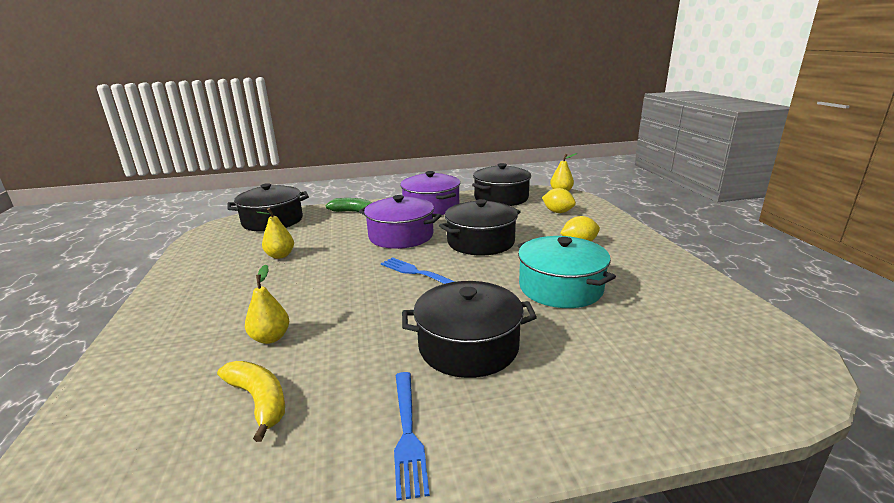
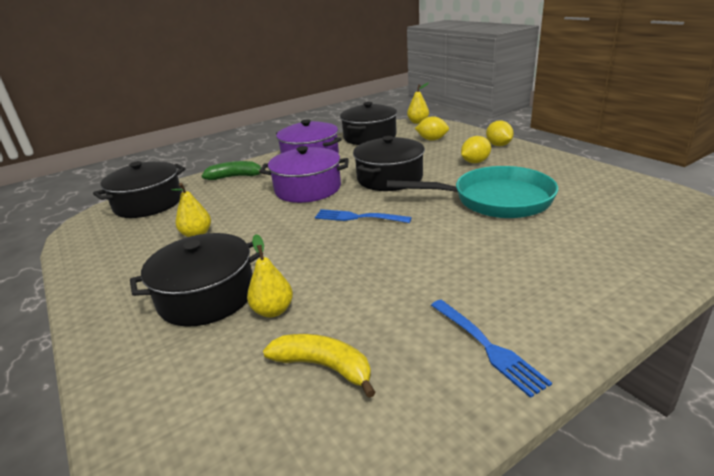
camera: 20 degrees left, 5 degrees up
black pot [402,281,537,378] -> black pot moved to [130,233,263,327]
turquoise pot [517,236,616,308] -> turquoise pan [387,166,558,218]
none -> yellow lemon [486,120,514,146]

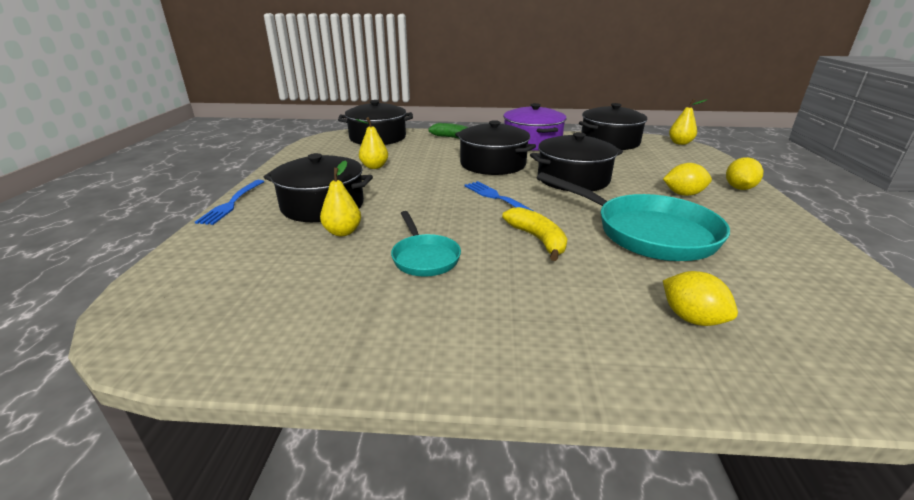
camera: 35 degrees right, 0 degrees up
purple pot [260,146,349,203] -> black pot [455,120,536,175]
yellow banana [263,334,376,398] -> yellow banana moved to [502,207,567,261]
yellow lemon [415,116,449,141] -> yellow lemon moved to [663,271,738,326]
blue fork [431,300,552,398] -> blue fork moved to [195,180,265,225]
none -> turquoise pan [391,211,461,277]

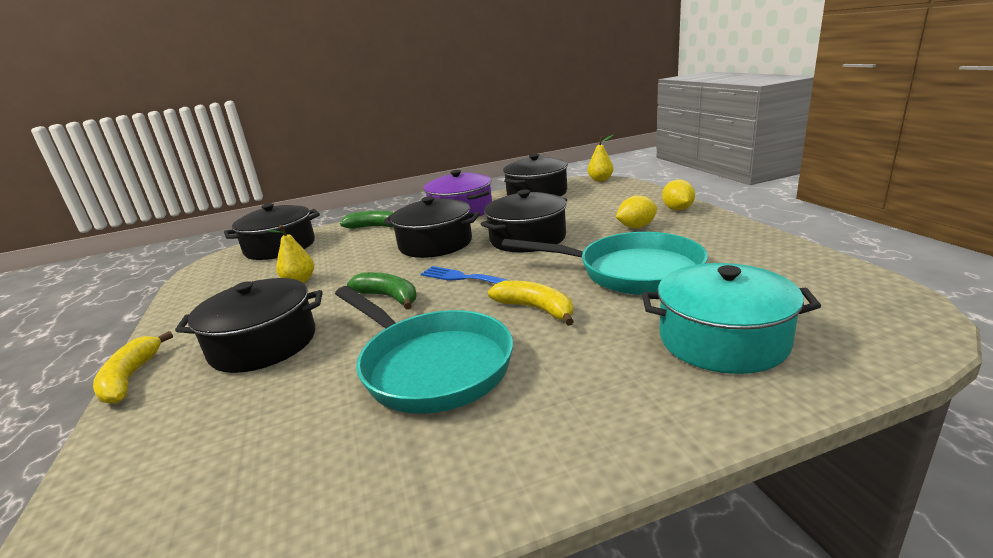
camera: 20 degrees left, 5 degrees down
blue fork [195,180,265,225] -> yellow banana [93,331,173,403]
yellow pear [320,160,361,236] -> none
turquoise pan [391,211,461,277] -> turquoise pan [335,286,513,414], size x1.87
yellow lemon [663,271,738,326] -> turquoise pot [642,263,821,374]
none -> green banana [347,272,417,309]

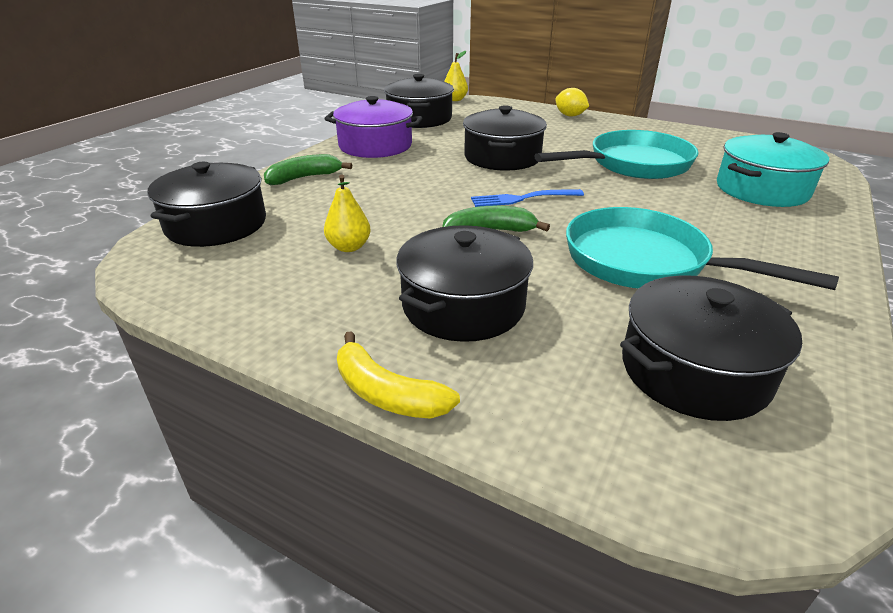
camera: 45 degrees left, 10 degrees up
turquoise pan [335,286,513,414] -> turquoise pan turned 150 degrees counterclockwise [566,207,839,290]
black pot [383,196,480,258] -> black pot moved to [620,275,802,421]
yellow banana [488,280,574,326] -> none
yellow lemon [616,195,657,228] -> none

